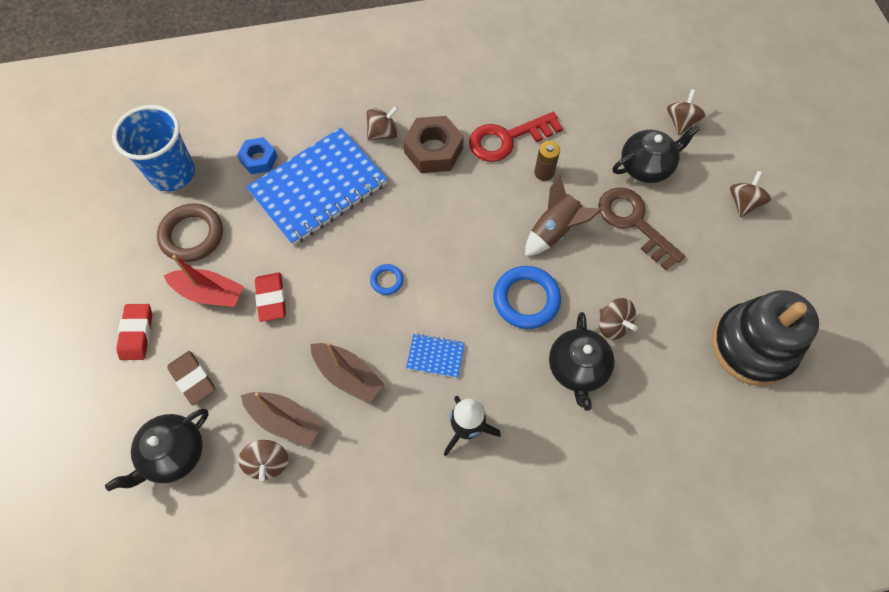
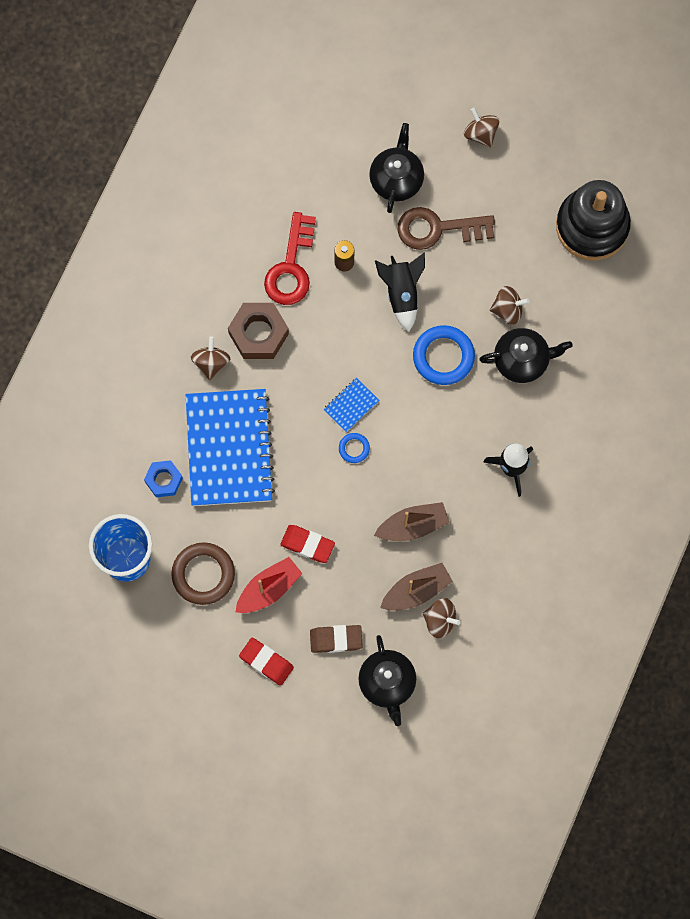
camera: 55 degrees left, 10 degrees up
blue notebook [406,334,465,378] -> blue notebook moved to [323,378,379,432]
brown rocket [525,174,602,256] -> black rocket [375,252,425,332]
black teapot [549,312,615,411] -> black teapot turned 45 degrees counterclockwise [479,328,573,383]
brown spinning top [667,89,706,135] -> none

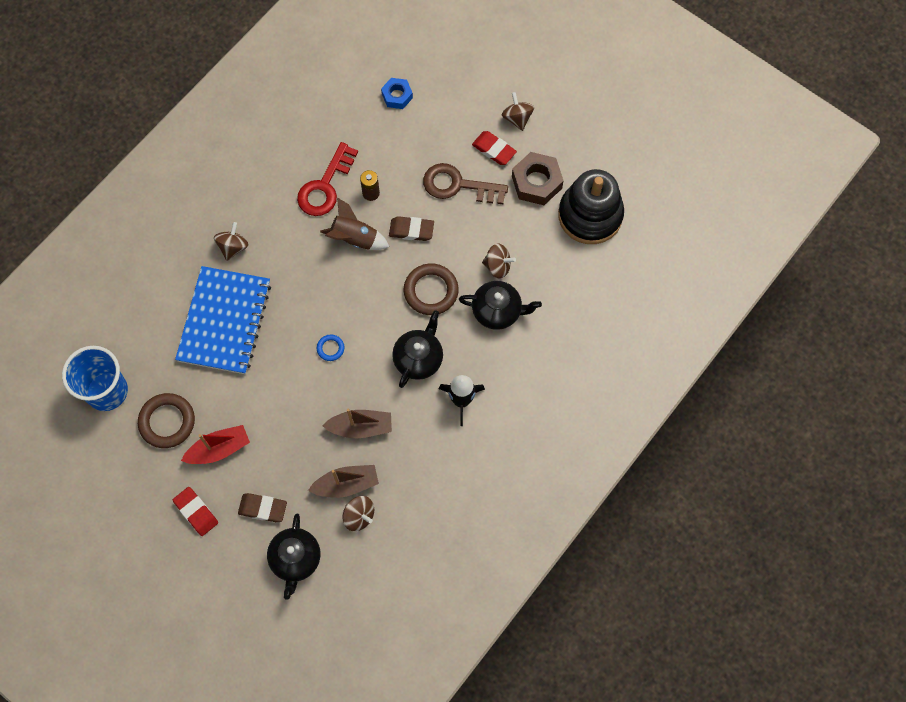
camera: 15 degrees right, 5 degrees down
blue nut [144,460,183,497] -> blue nut moved to [381,78,413,109]
brown nut [228,303,289,359] -> brown nut moved to [512,152,564,205]
red eraser [280,525,335,563] -> red eraser moved to [472,131,517,165]
blue notebook [323,378,379,432] -> none
black teapot [369,123,424,213] -> black teapot moved to [392,310,443,388]
black rocket [375,252,425,332] -> brown eraser [389,216,434,241]
blue ring [413,325,475,385] -> brown ring [404,264,459,315]
none -> brown rocket [320,198,389,250]

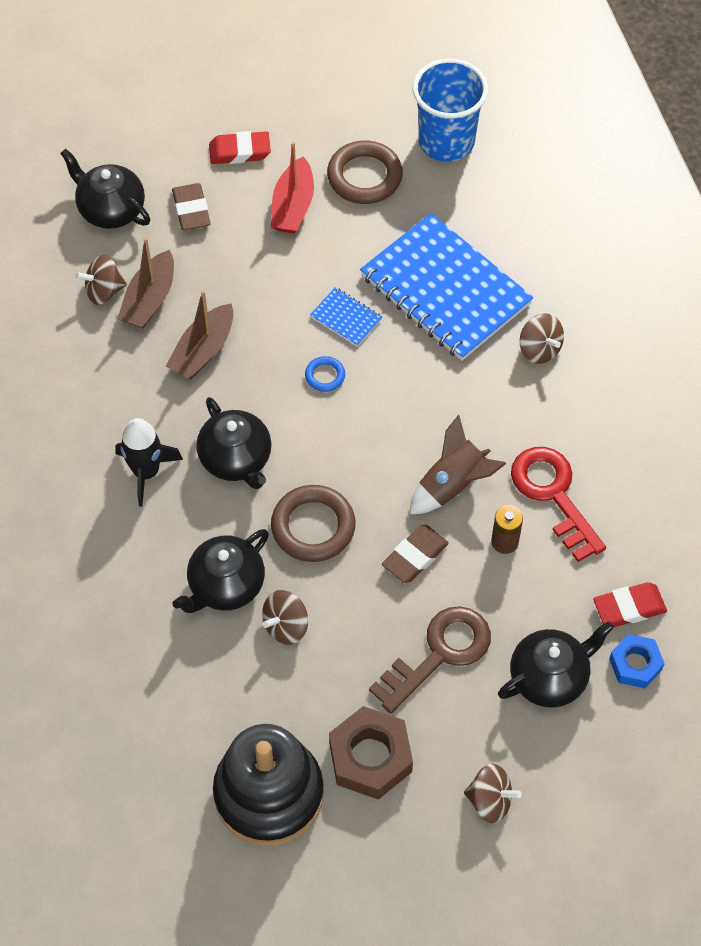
camera: 125 degrees right, 10 degrees down
brown eraser [238,493,287,522] -> brown eraser turned 60 degrees counterclockwise [172,183,211,230]
red eraser [472,131,517,165] -> red eraser moved to [593,582,667,627]
none -> blue notebook [310,287,382,347]
none -> black teapot [498,621,614,708]

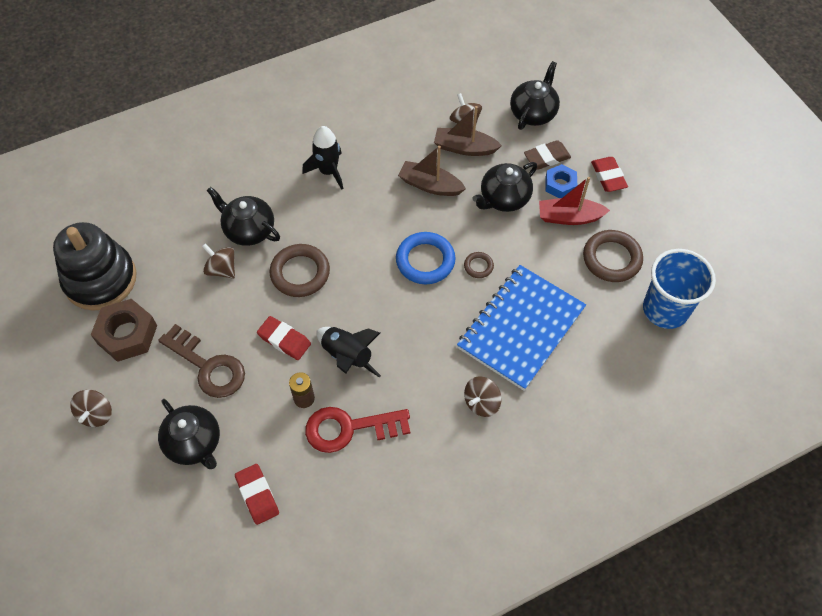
camera: 80 degrees right, 0 degrees up
black teapot [196,397,272,489] -> black teapot moved to [472,162,537,212]
blue ring [305,356,345,392] -> blue ring [396,232,456,284], size x2.00
blue notebook [310,287,382,347] -> brown ring [464,252,494,278]
brown eraser [382,525,449,583] -> red eraser [257,316,311,360]
brown rocket [410,415,506,514] -> black rocket [317,327,381,378]
red key [511,447,606,562] -> red key turned 150 degrees counterclockwise [305,407,410,453]
blue nut [609,634,665,688] -> blue nut moved to [545,164,577,198]

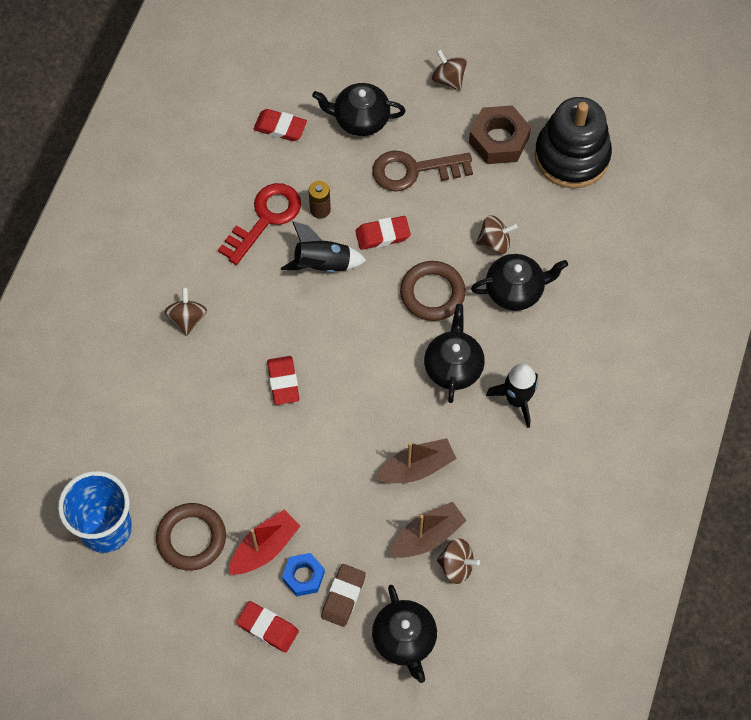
camera: 135 degrees right, 5 degrees up
blue ring [396,232,456,284] -> none
blue notebook [457,265,586,391] -> none
brown ring [464,252,494,278] -> none
black teapot [472,162,537,212] -> black teapot moved to [424,304,485,403]
none -> red eraser [267,356,300,405]

